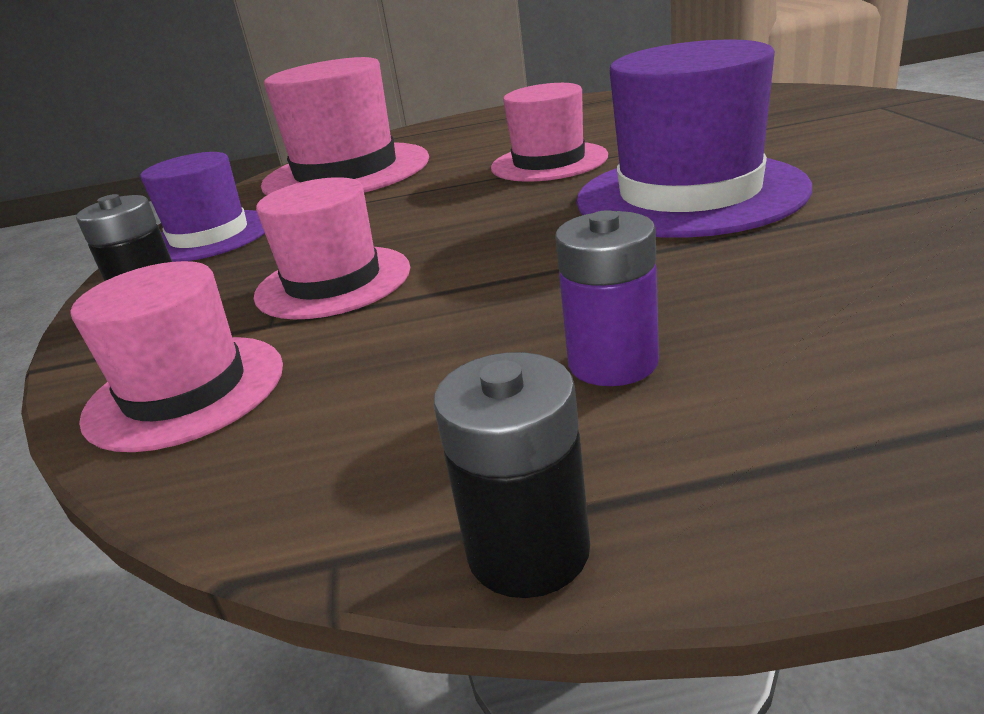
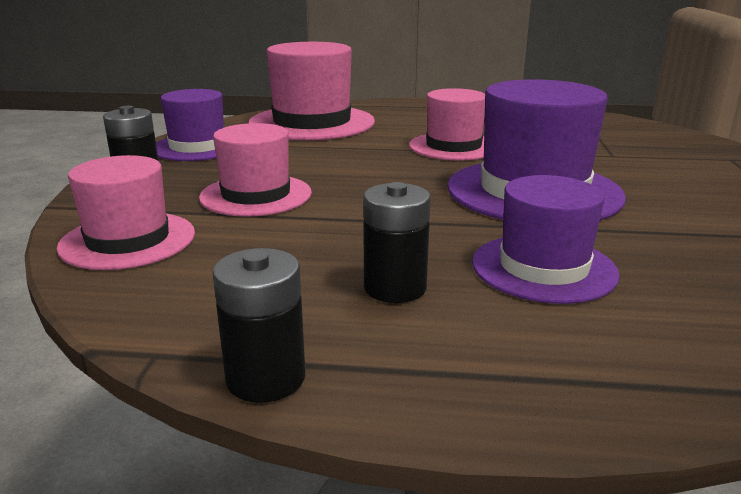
camera: 10 degrees right, 5 degrees down
purple battery [555,210,659,386] -> black battery [363,182,431,303]
none -> purple hat [472,175,620,304]

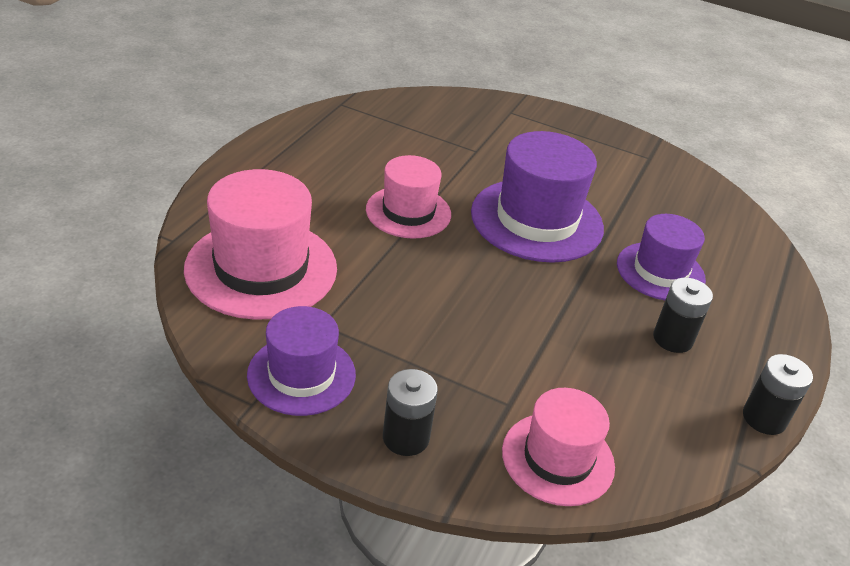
camera: 75 degrees left, 15 degrees up
pink hat [199,123,312,217] -> none

